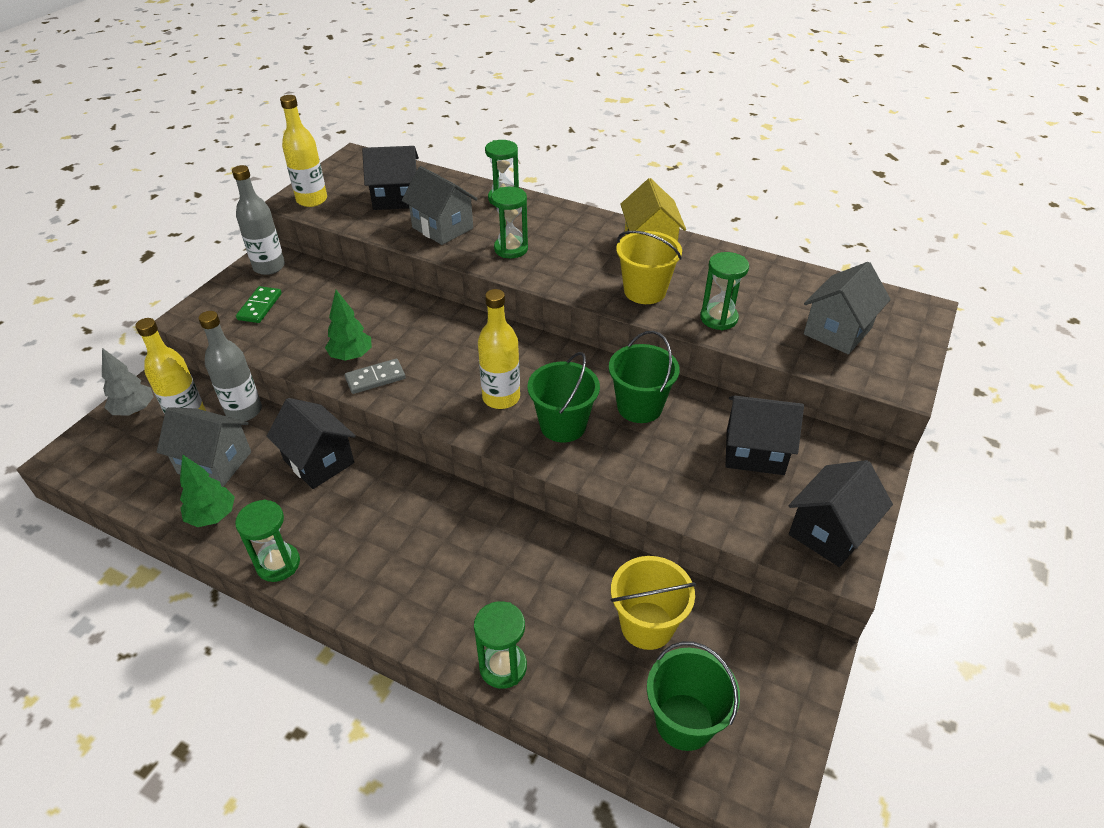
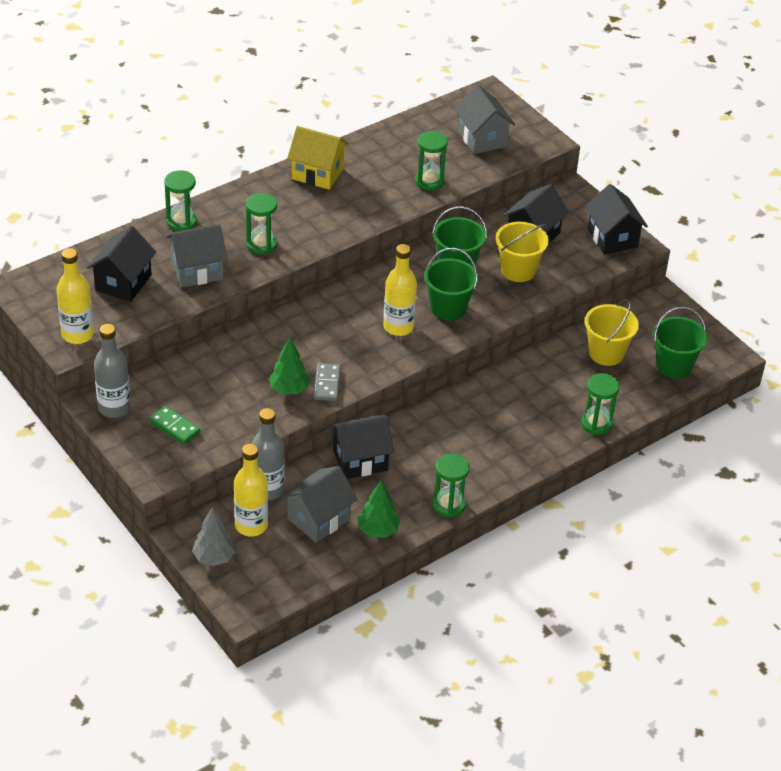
camera: 65 degrees left, 0 degrees up
yellow bucket [616,231,682,304] -> yellow bucket moved to [496,222,549,282]

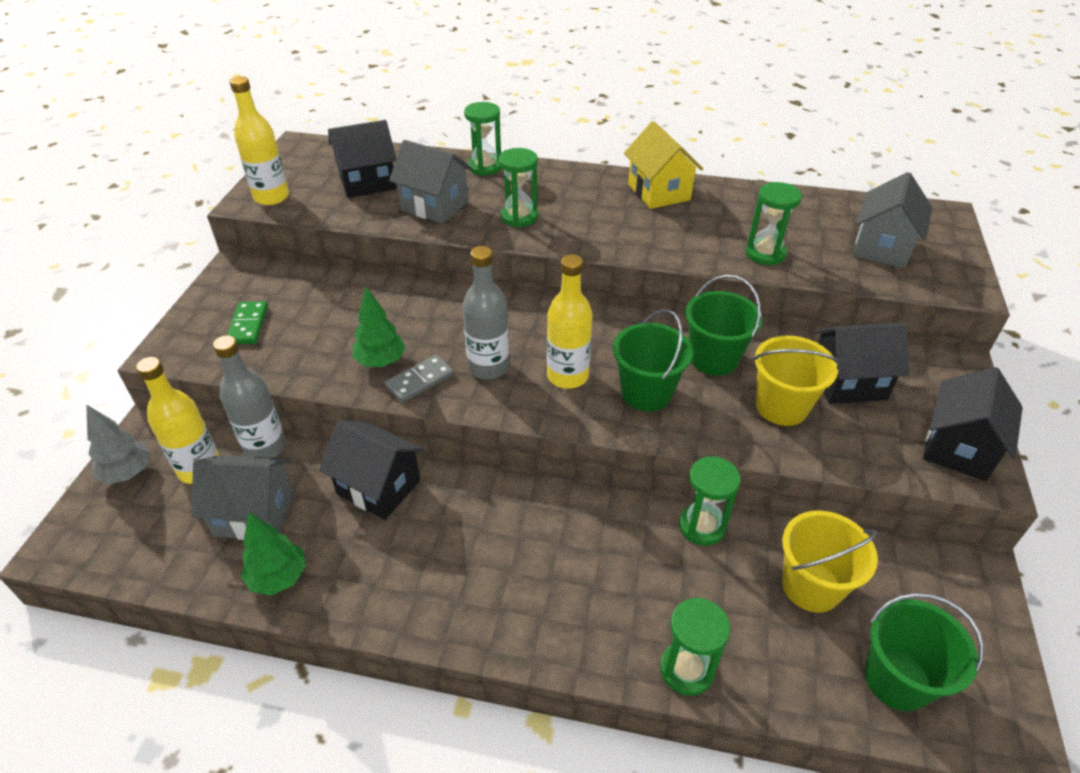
camera: 50 degrees right, 0 degrees up
grey bottle [94,324,131,418] -> grey bottle moved to [462,246,509,379]
green hourglass [432,453,470,518] -> green hourglass moved to [679,456,741,546]

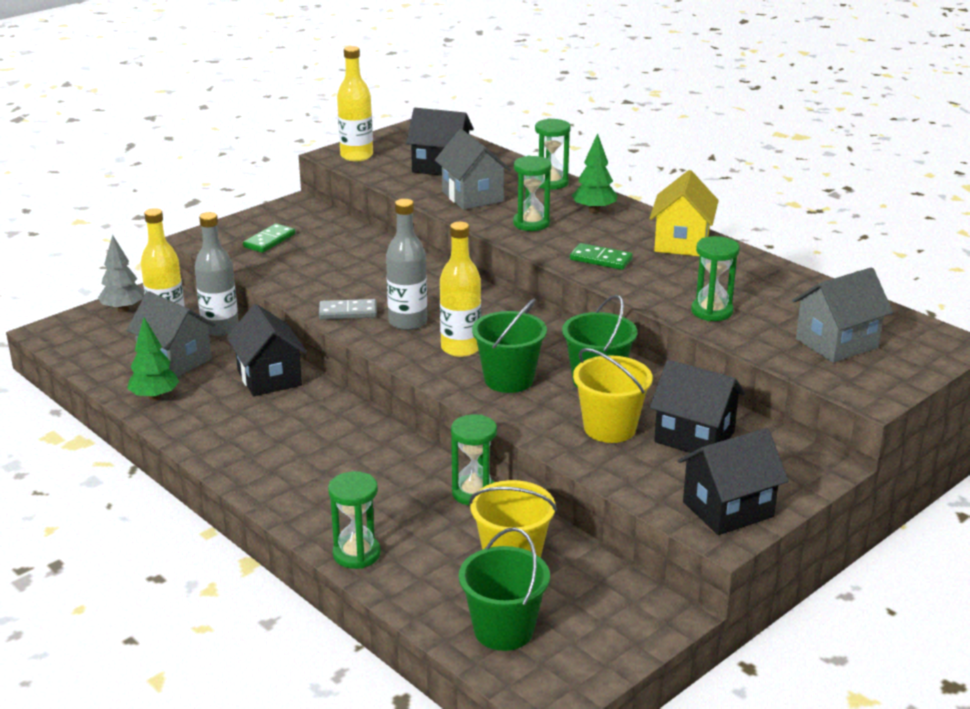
camera: 35 degrees right, 15 degrees down
green tree [352,287,406,367] -> green tree moved to [572,133,617,213]
none -> green domino [570,243,633,270]

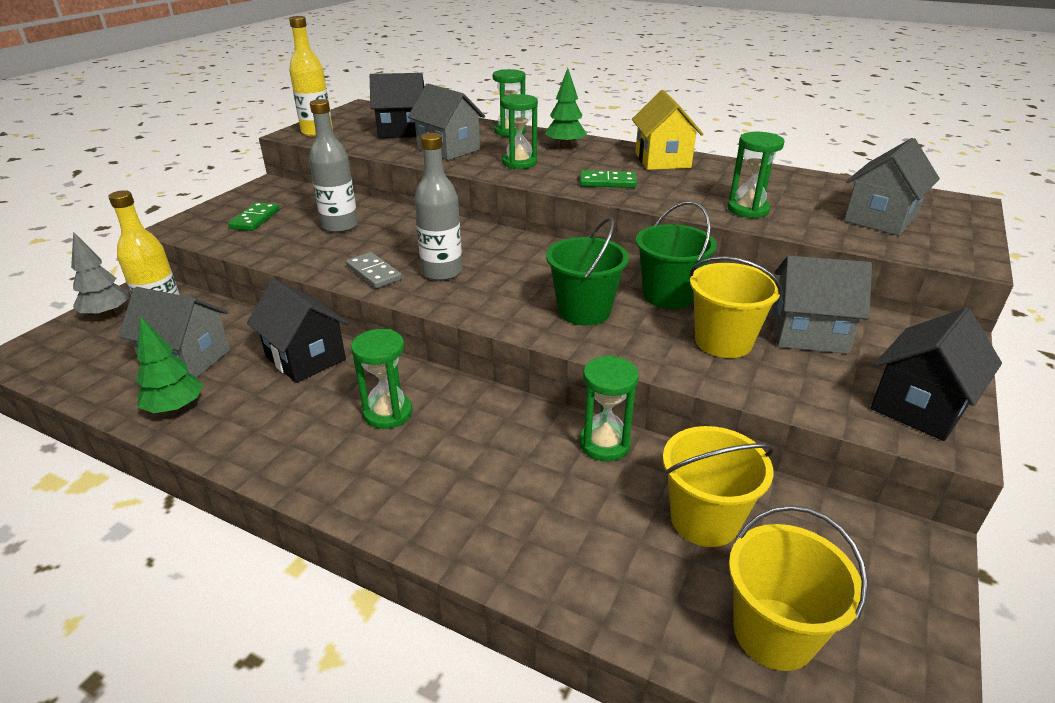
camera: 20 degrees left, 5 degrees up
grey bottle [195,212,238,336] -> grey bottle moved to [309,99,358,233]
grey domino [319,299,377,320] -> grey domino turned 75 degrees clockwise [346,252,402,289]
green hourglass [328,471,381,569] -> green hourglass moved to [351,329,412,429]
yellow bottle [440,222,481,357] -> none
green bucket [459,527,550,651] -> yellow bucket [729,505,868,671]
black house [650,360,745,453] -> grey house [771,256,872,354]

